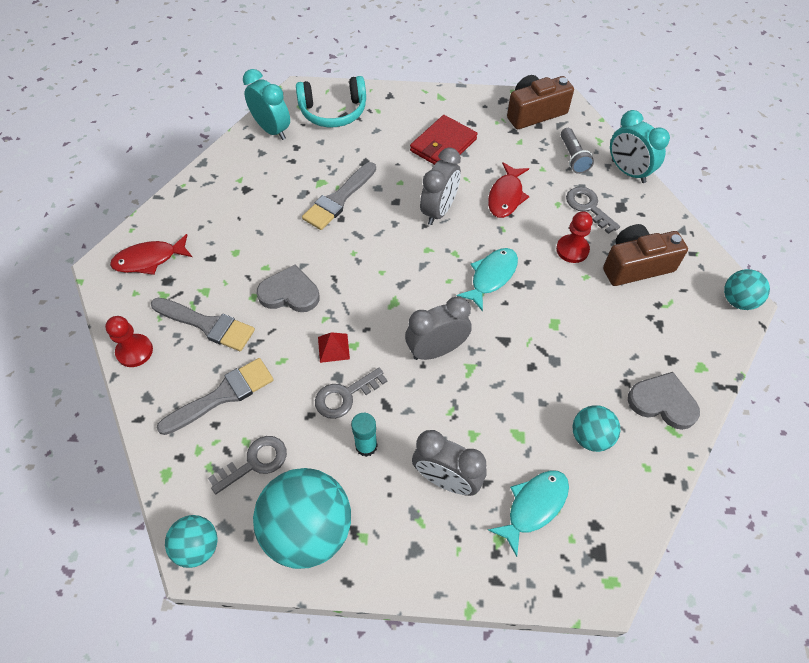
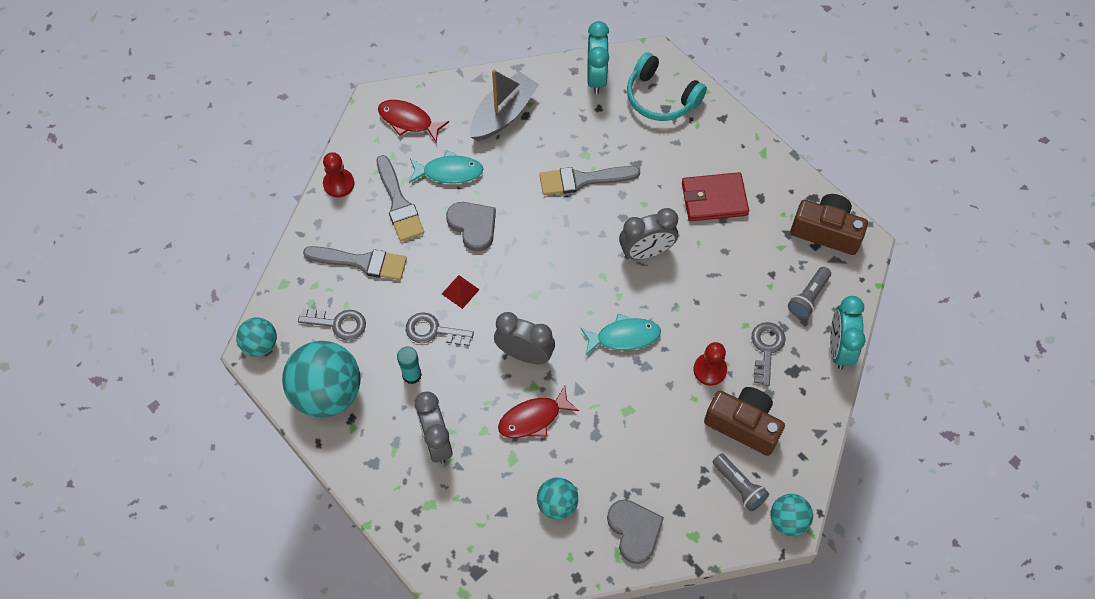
camera: 45 degrees right, 5 degrees up
red fish [488,162,530,218] -> red fish moved to [498,386,579,438]
turquoise fish [488,471,569,557] -> turquoise fish moved to [409,150,483,184]
none -> grey boat [470,70,539,141]
none -> grey flashlight [713,453,769,512]

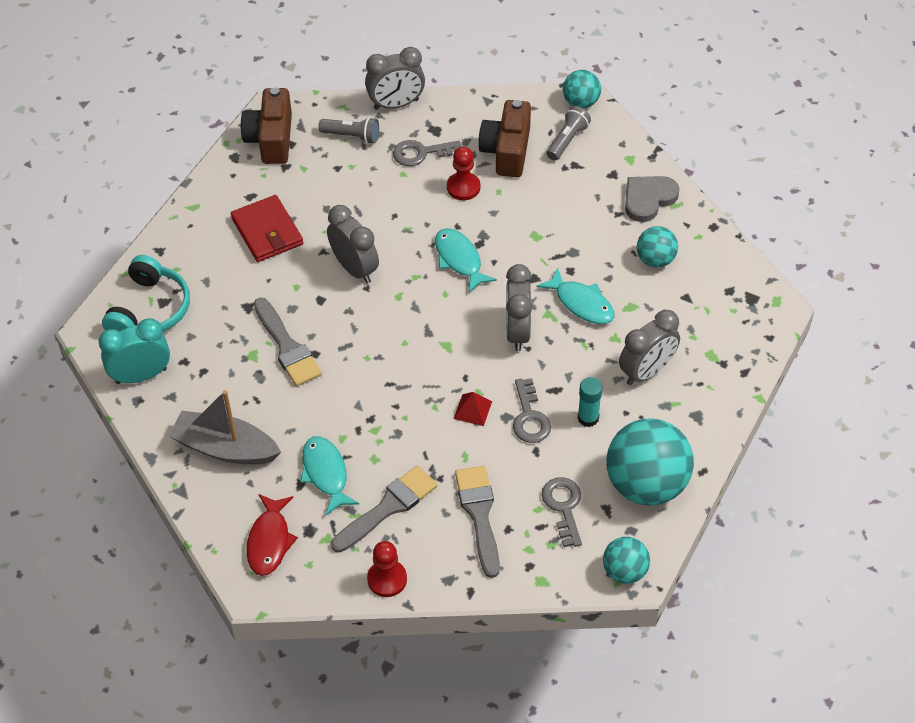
camera: 110 degrees left, 10 degrees down
grey heart [446,202,496,252] -> none
red fish [498,386,579,438] -> turquoise fish [536,267,615,324]
turquoise clock [830,296,865,370] -> grey clock [365,47,425,110]

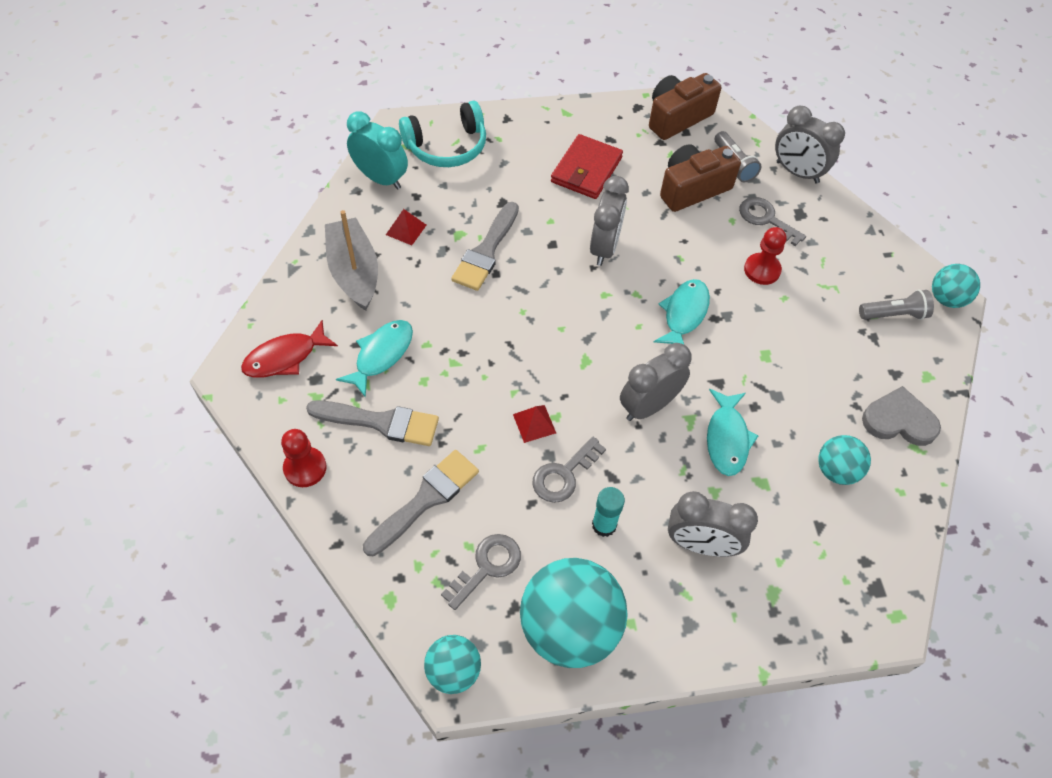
camera: 50 degrees right, 5 degrees up
brown camera [479,100,531,177] -> brown camera moved to [660,144,741,212]
none -> red pyramid [386,209,426,245]

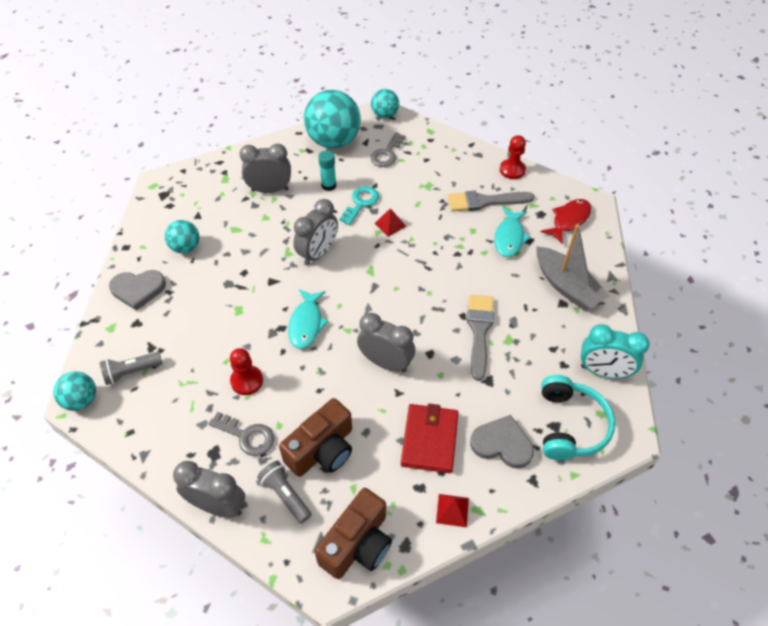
camera: 165 degrees right, 5 degrees down
grey brush [363,450,479,557] -> none
red pyramid [386,209,426,245] -> red pyramid moved to [436,494,469,527]
turquoise headphones [399,101,486,167] -> turquoise headphones turned 135 degrees clockwise [542,375,615,460]
grey key [533,437,606,503] -> turquoise key [339,186,379,225]
grey clock [590,176,629,266] -> grey clock turned 120 degrees clockwise [357,313,415,372]
turquoise fish [707,389,758,476] -> none
none -> grey heart [470,415,534,469]

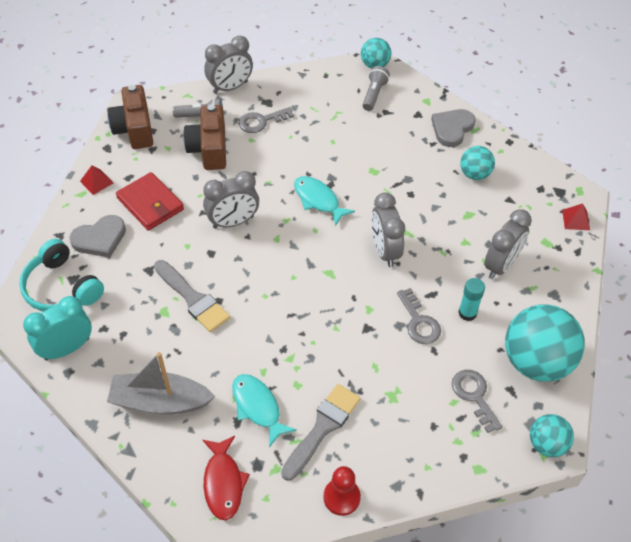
camera: 130 degrees right, 0 degrees up
red pawn [230,348,263,395] -> none
turquoise key [339,186,379,225] -> grey key [397,288,441,344]
red pyramid [374,208,406,237] -> red pyramid moved to [562,203,590,230]

